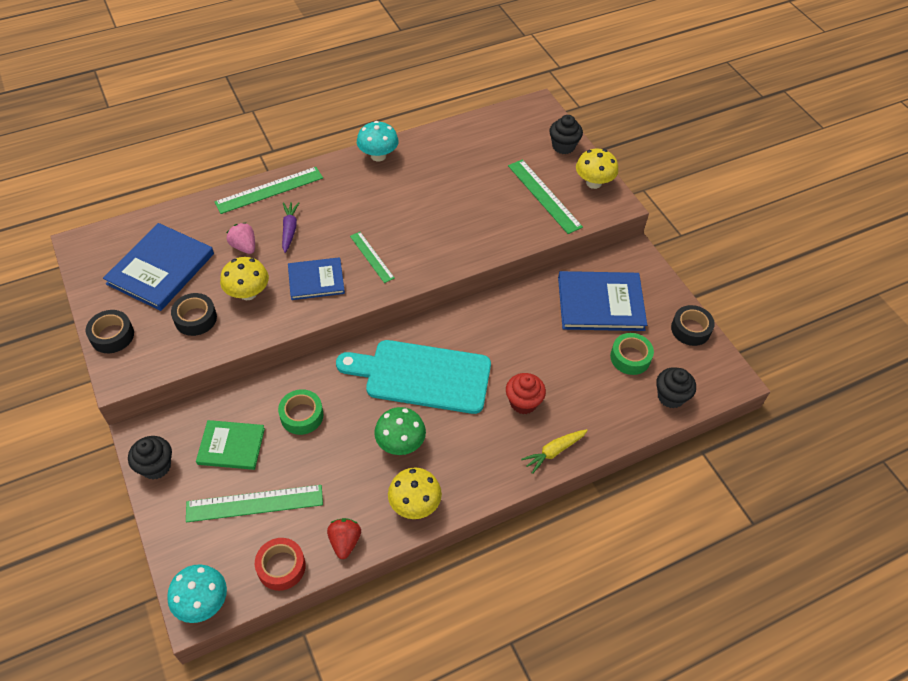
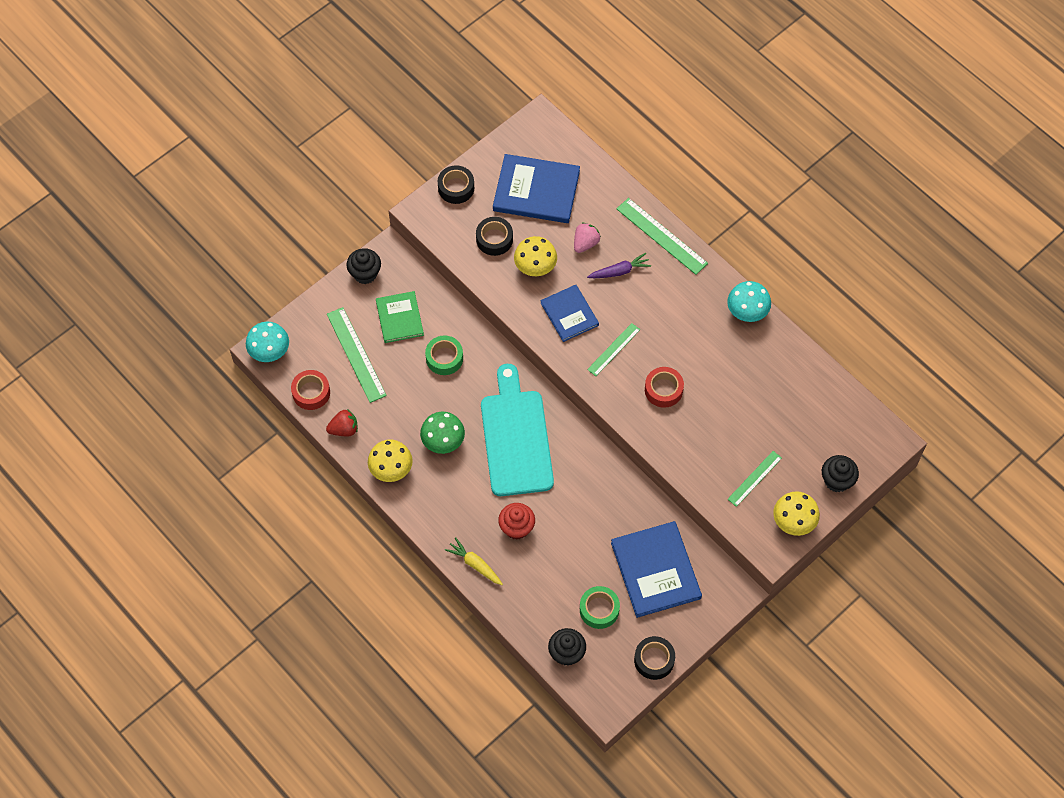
camera: 75 degrees right, 10 degrees up
green ruler [508,159,583,234] -> green ruler [727,451,782,507], size x0.62
none -> red tape [645,367,684,408]

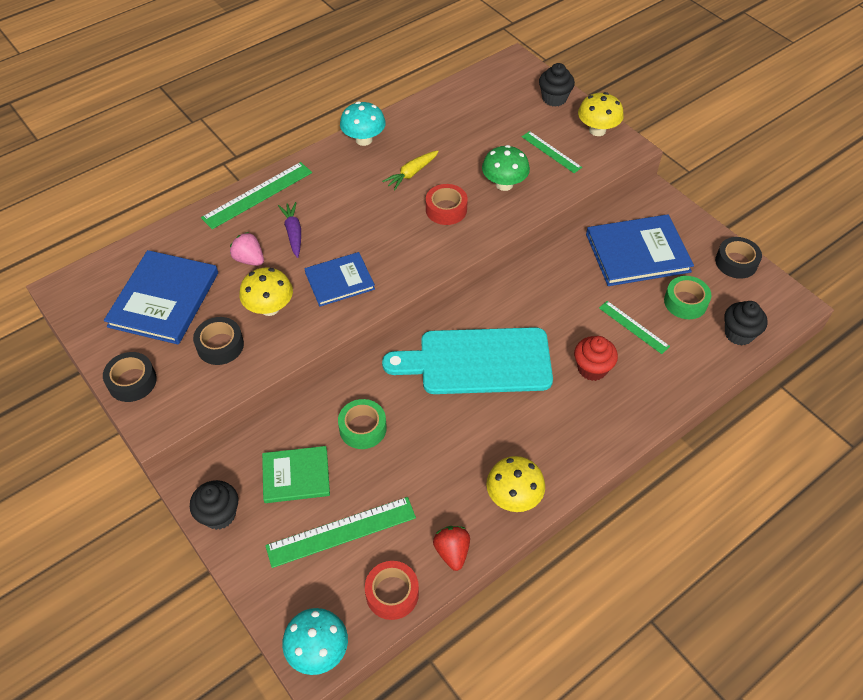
camera: 85 degrees left, 10 degrees down
green mushroom [420,412,465,454] -> green mushroom moved to [482,145,530,191]
yellow carrot [445,537,503,585] -> yellow carrot moved to [382,150,439,190]
green ruler [587,323,640,376] -> green ruler moved to [599,301,670,354]

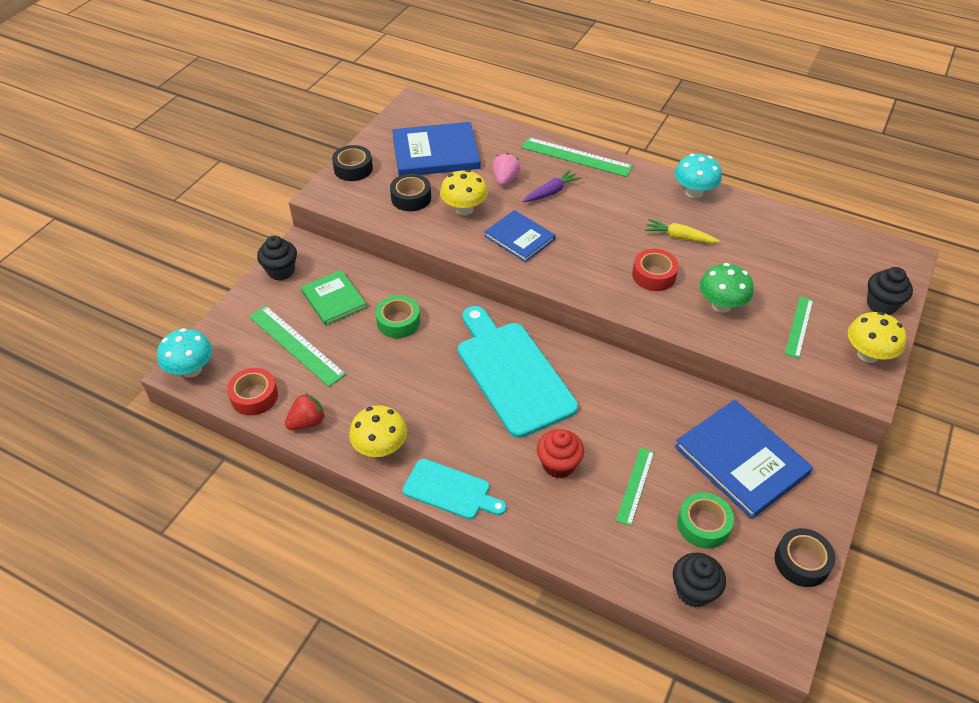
camera: 65 degrees right, 5 degrees down
none -> turquoise cutting board [403,458,506,519]

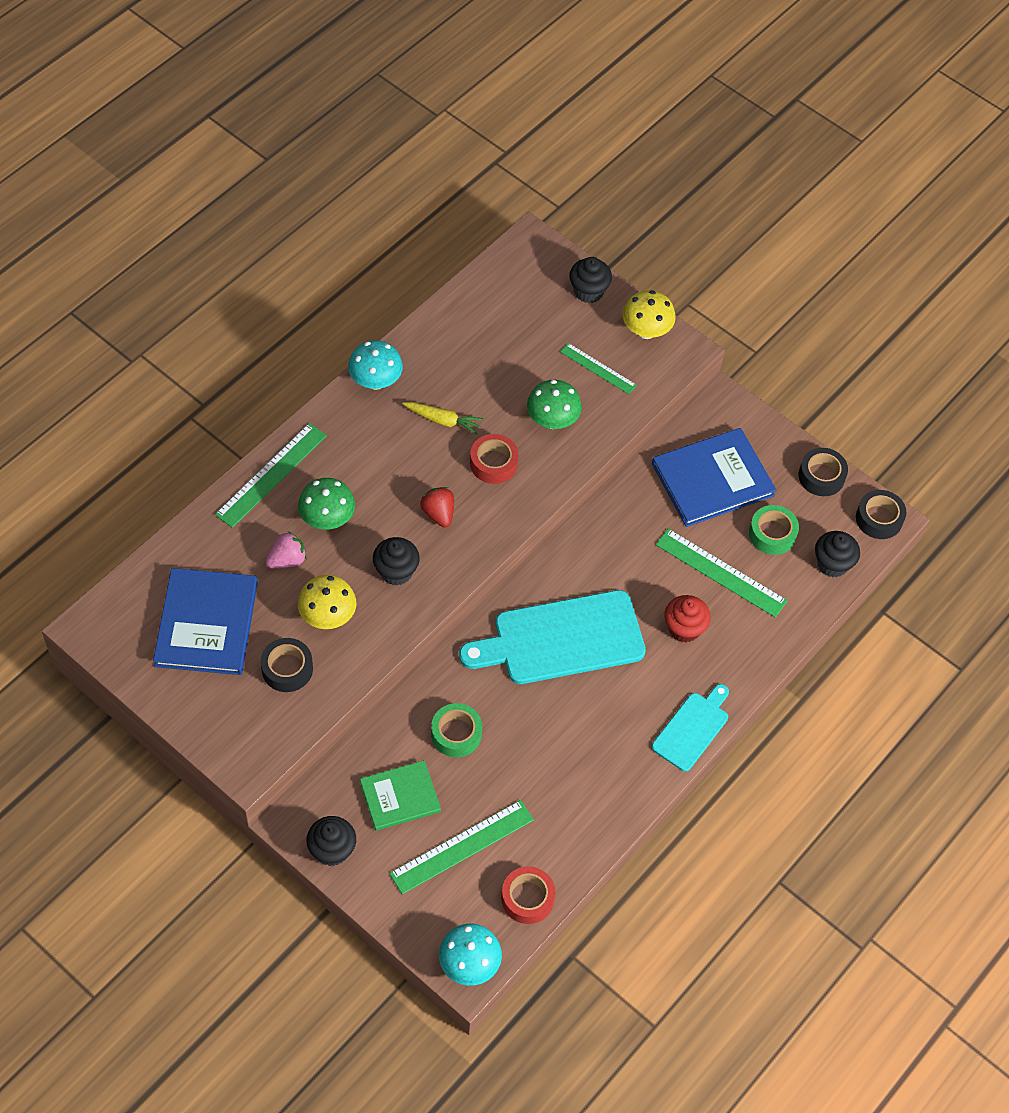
camera: 80 degrees left, 10 degrees up
red strawberry [285,393,325,430] -> red strawberry moved to [420,487,454,527]
black tape [332,145,373,181] -> black tape moved to [856,490,906,539]
yellow mushroom [349,405,407,457] -> none
blue book [485,210,555,262] -> black cupcake [373,537,420,586]
pink strawberry [493,153,521,186] -> pink strawberry turned 120 degrees clockwise [265,531,307,568]
purple carrot [523,170,582,202] -> green mushroom [298,478,355,530]
green ruler [616,447,654,526] -> green ruler [656,529,788,618], size x1.61
yellow carrot [645,219,719,243] -> yellow carrot turned 105 degrees counterclockwise [403,402,483,435]

